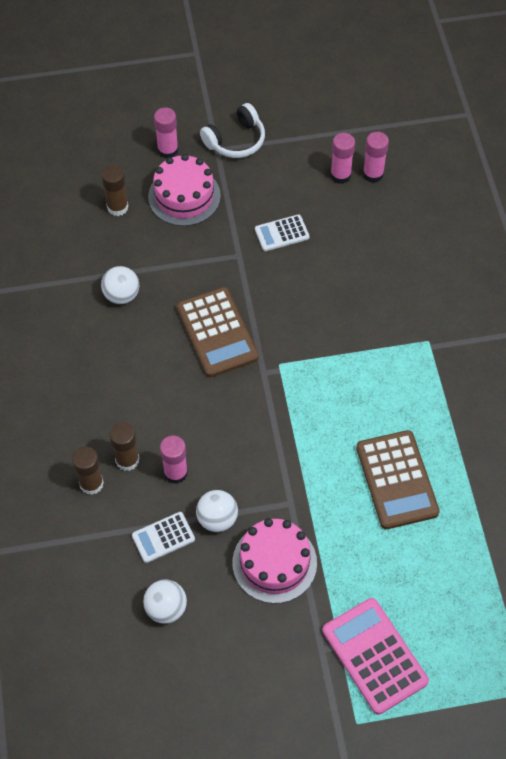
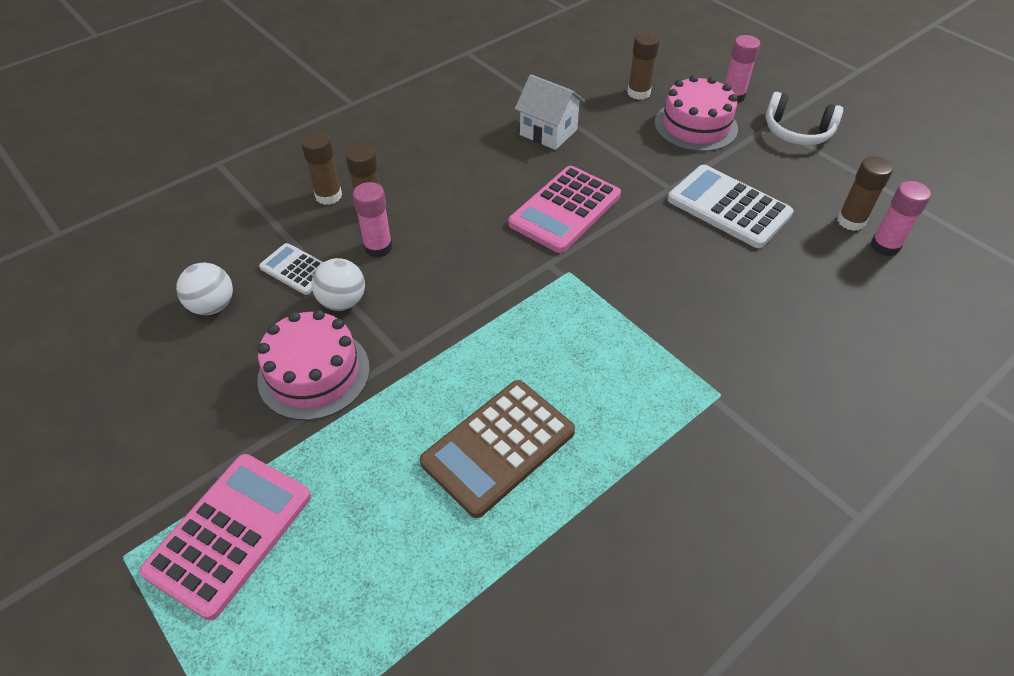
camera: 60 degrees right, 10 degrees down
white ball [101,266,139,304] -> white house [515,74,585,150]
brown calculator [177,287,259,377] -> pink calculator [508,166,621,253]
white calculator [255,214,309,251] -> white calculator [668,165,793,248], size x1.77
pink glue stick [330,133,355,184] -> brown glue stick [837,156,893,231]

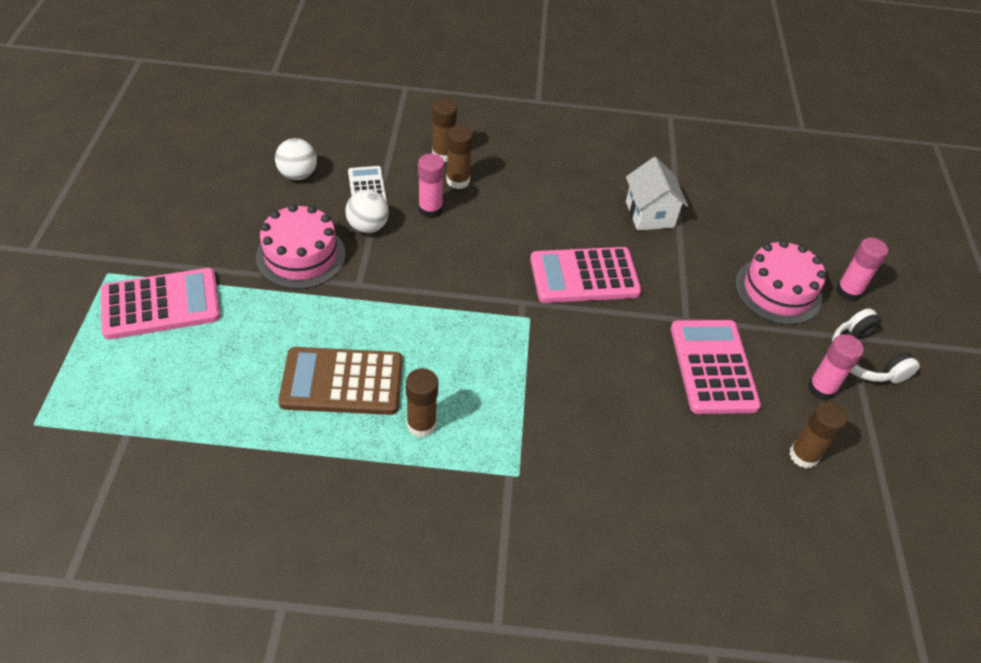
camera: 40 degrees right, 0 degrees up
brown glue stick [627,32,660,100] -> brown glue stick moved to [406,368,438,437]
white calculator [668,165,793,248] -> pink calculator [671,320,761,414]
pink glue stick [871,181,931,256] -> pink glue stick moved to [808,334,864,400]

